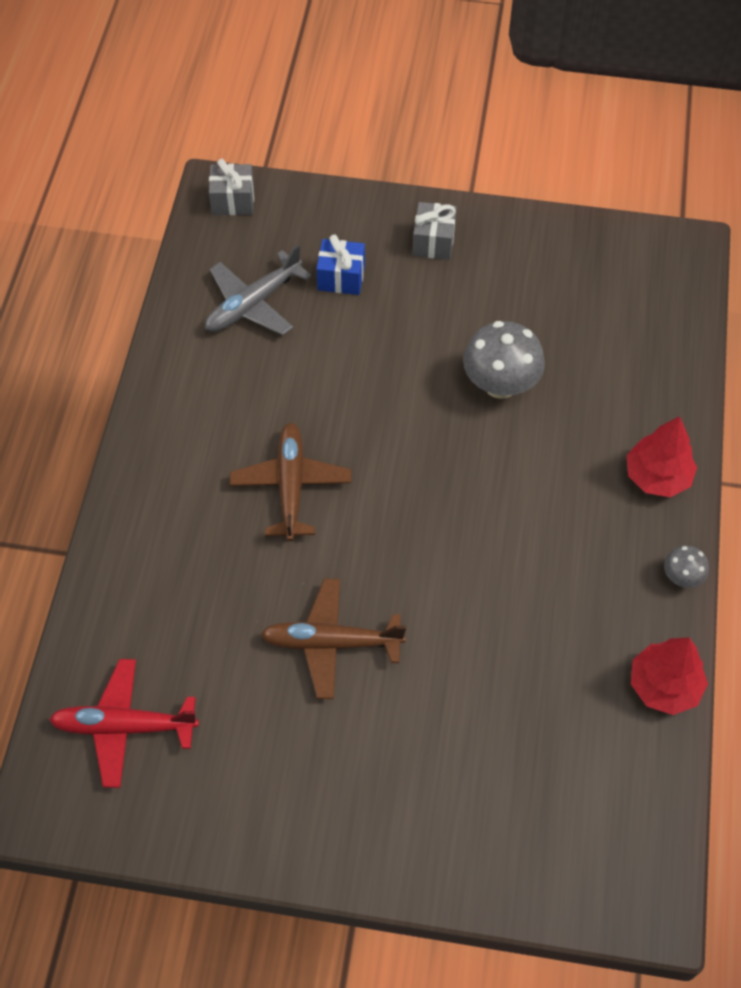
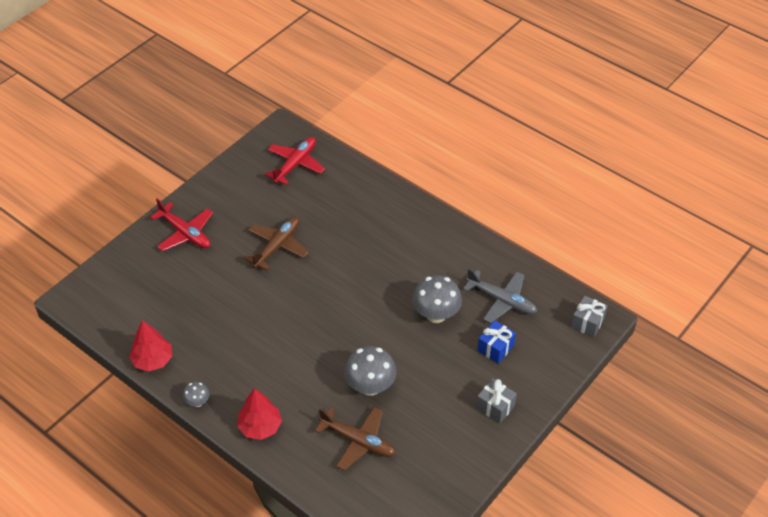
camera: 120 degrees right, 10 degrees down
grey plane [205,244,312,335] -> grey plane turned 135 degrees clockwise [463,269,537,323]
brown plane [230,422,351,541] -> brown plane moved to [315,407,396,470]
none -> red plane [150,199,213,251]
none -> grey mushroom [412,275,462,323]

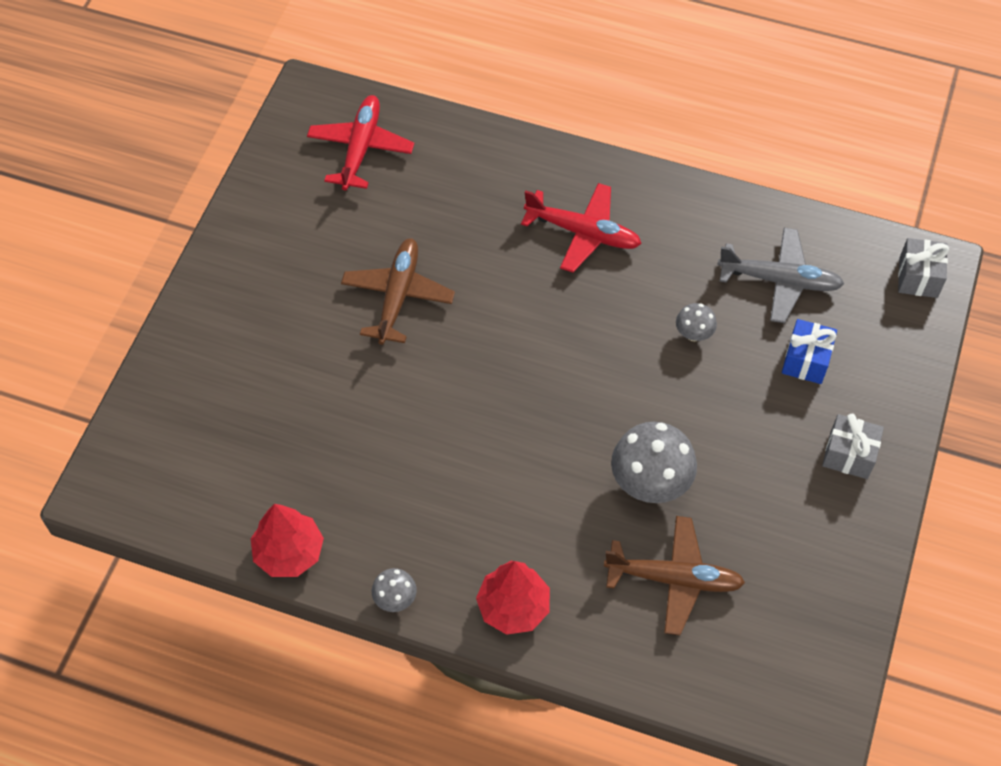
camera: 20 degrees left, 10 degrees up
red plane [150,199,213,251] -> red plane moved to [521,183,642,273]
grey mushroom [412,275,462,323] -> grey mushroom [676,303,717,341], size x0.51

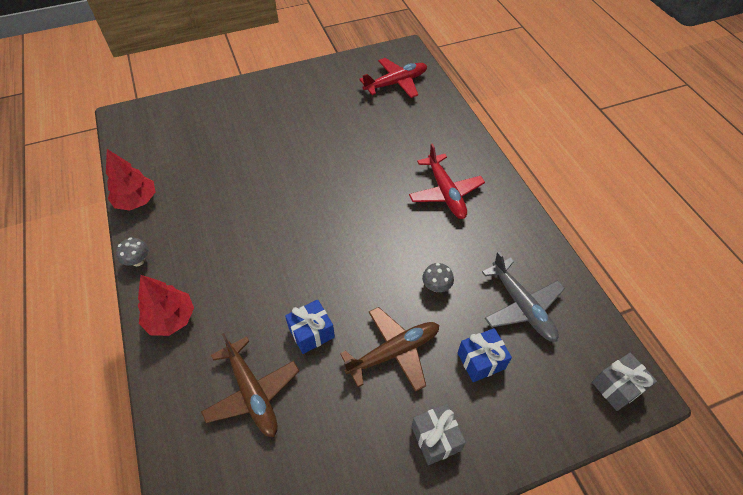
camera: 50 degrees right, 5 degrees down
brown plane [341,238,455,345] -> brown plane moved to [340,307,439,392]
grey mushroom [611,422,697,503] -> blue gift [285,300,335,354]

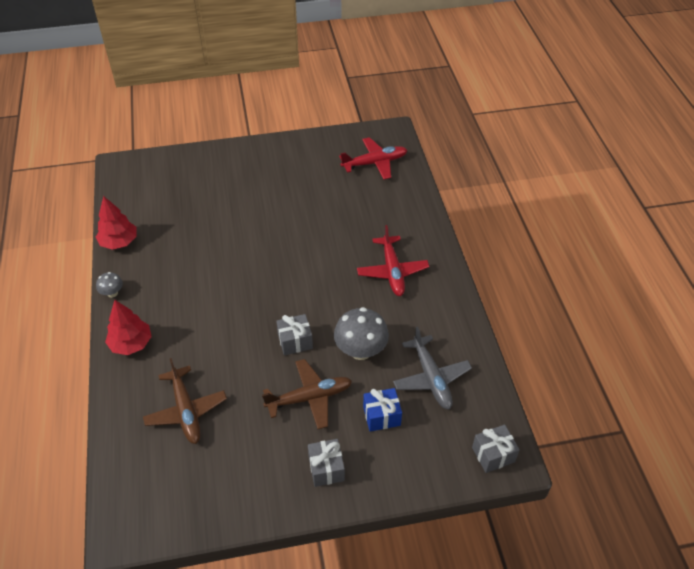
camera: 10 degrees right, 5 degrees down
blue gift [285,300,335,354] -> none
grey mushroom [422,263,454,292] -> grey mushroom [334,307,389,360], size x1.96
none -> grey gift [276,314,313,355]

